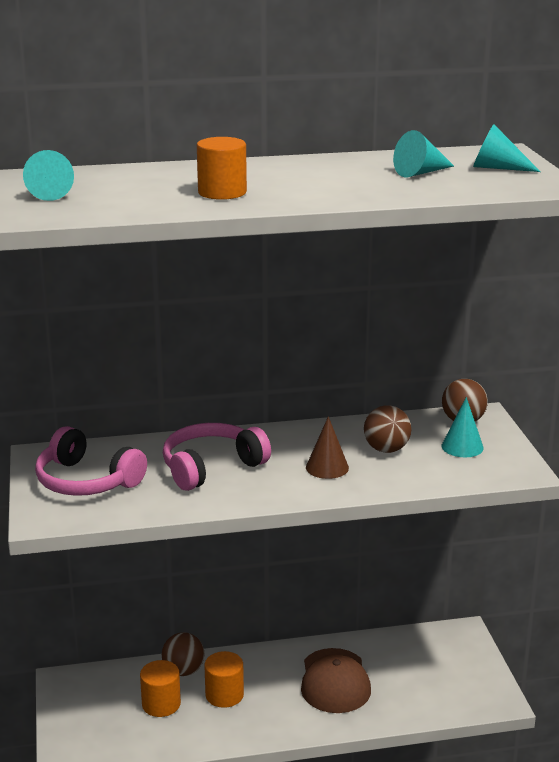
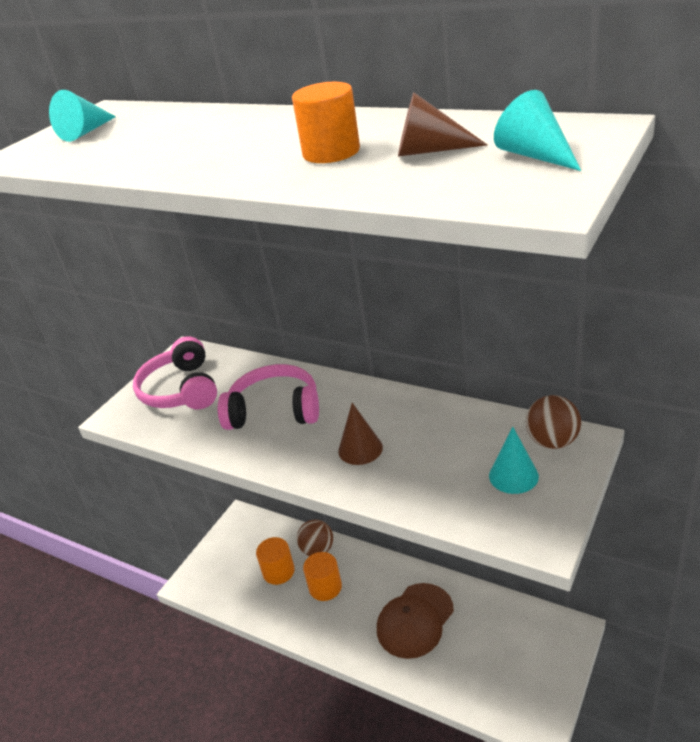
camera: 45 degrees right, 10 degrees up
orange cylinder [197,137,247,200] -> orange cylinder moved to [292,82,360,163]
brown ball [364,405,411,453] -> none
turquoise cone [393,130,454,177] -> brown cone [398,93,487,157]

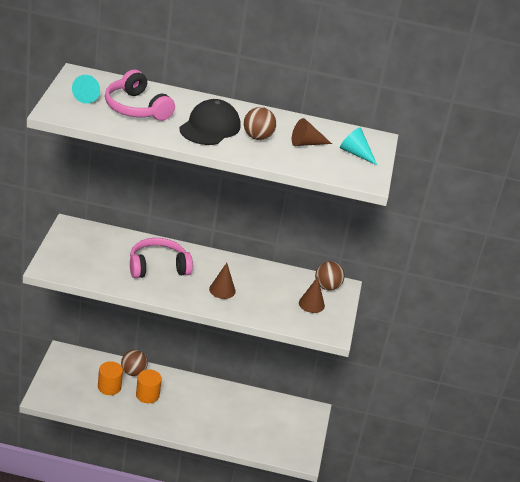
camera: 30 degrees left, 0 degrees up
pink headphones [133,336,217,409] -> pink headphones moved to [105,70,175,121]
orange cylinder [292,82,360,163] -> brown ball [244,107,276,140]
brown cap [377,583,454,659] -> none
turquoise cone [489,427,539,494] -> brown cone [299,277,325,313]
none -> black cap [179,99,241,145]

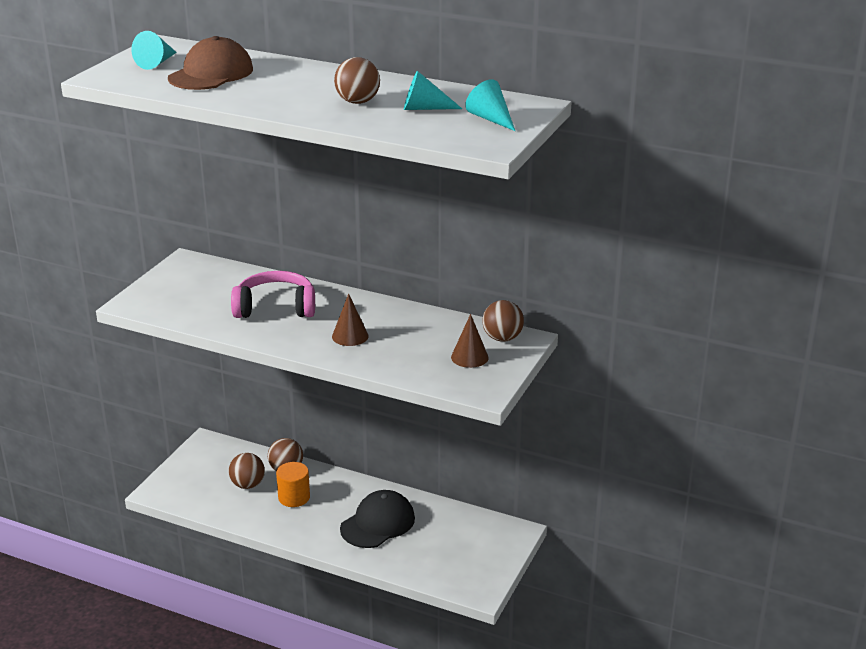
camera: 20 degrees right, 5 degrees down
orange cylinder [98,361,123,395] -> brown ball [229,453,265,489]
pink headphones [105,70,175,121] -> brown cap [168,36,253,90]
black cap [179,99,241,145] -> black cap moved to [340,490,415,548]
brown cone [292,118,332,146] -> turquoise cone [404,71,462,110]

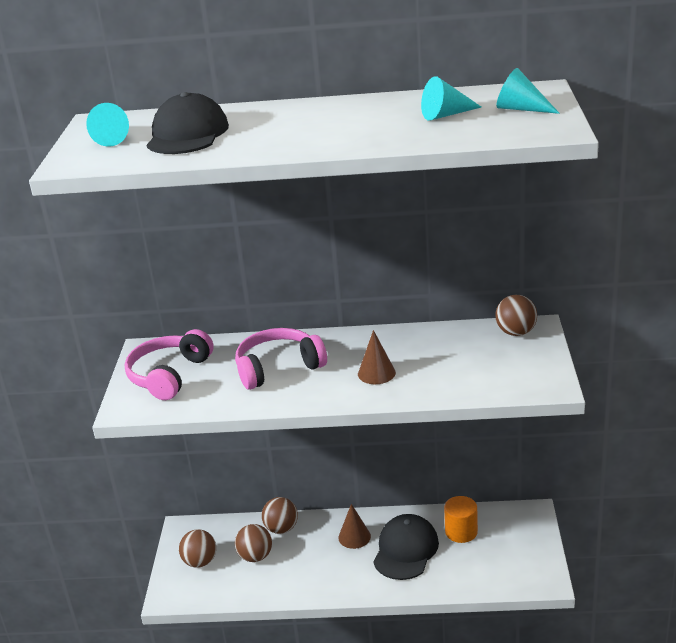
camera: 20 degrees left, 0 degrees up
brown cap [168,36,253,90] -> black cap [147,92,229,154]
orange cylinder [276,462,310,507] -> orange cylinder moved to [444,496,478,543]
brown ball [334,57,380,104] -> brown ball moved to [179,529,216,568]
brown cone [451,314,488,368] -> brown cone moved to [338,504,371,549]
none -> pink headphones [125,329,213,400]

